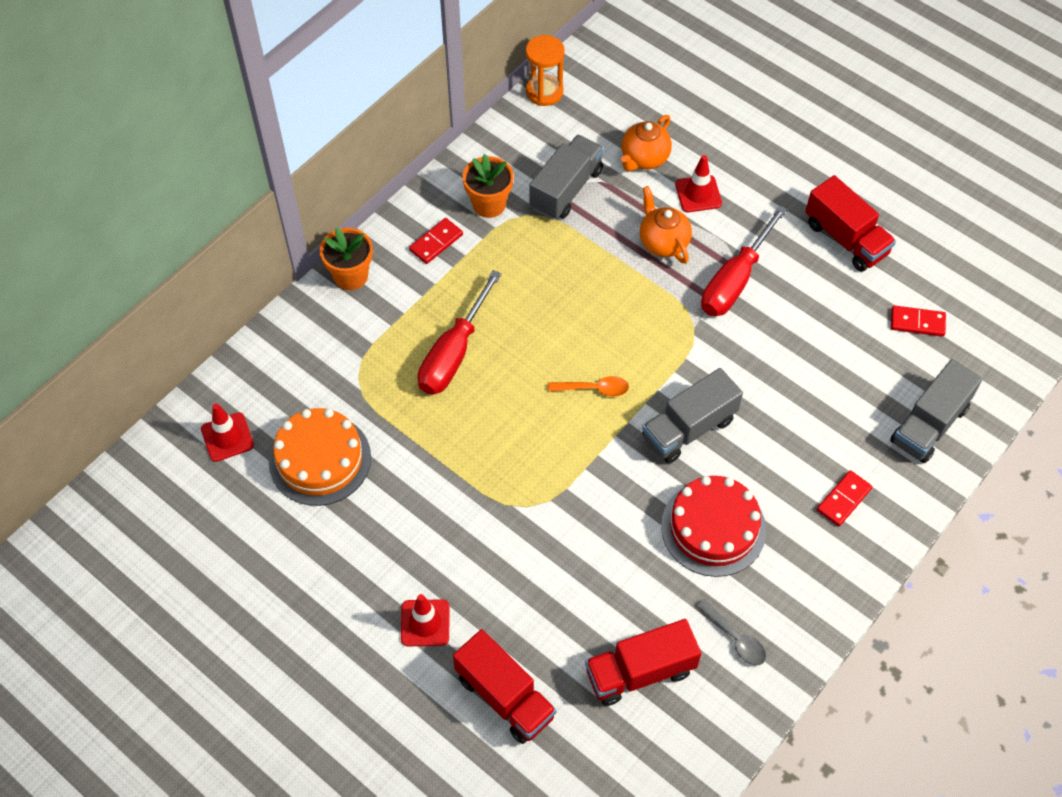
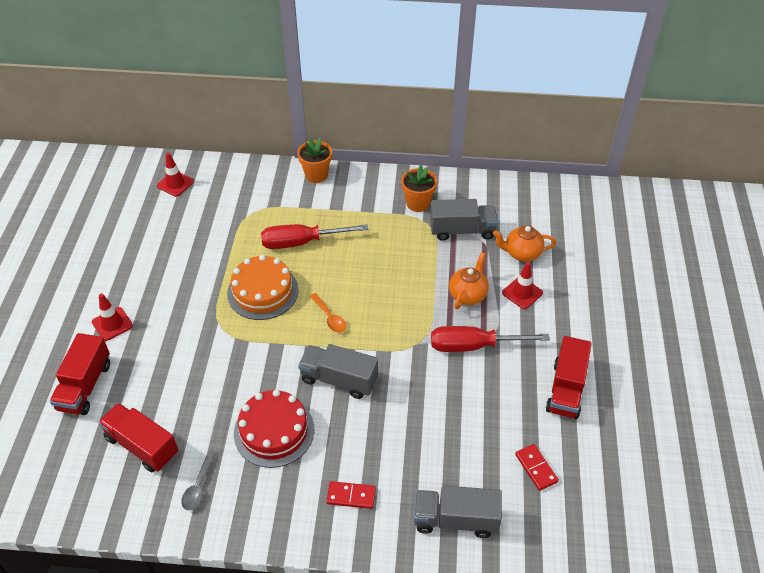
camera: 55 degrees right, 10 degrees down
orange cake [269,408,371,506] -> orange cake moved to [227,255,299,320]
red domino [409,218,463,264] -> none
orange hourglass [526,35,565,106] -> none

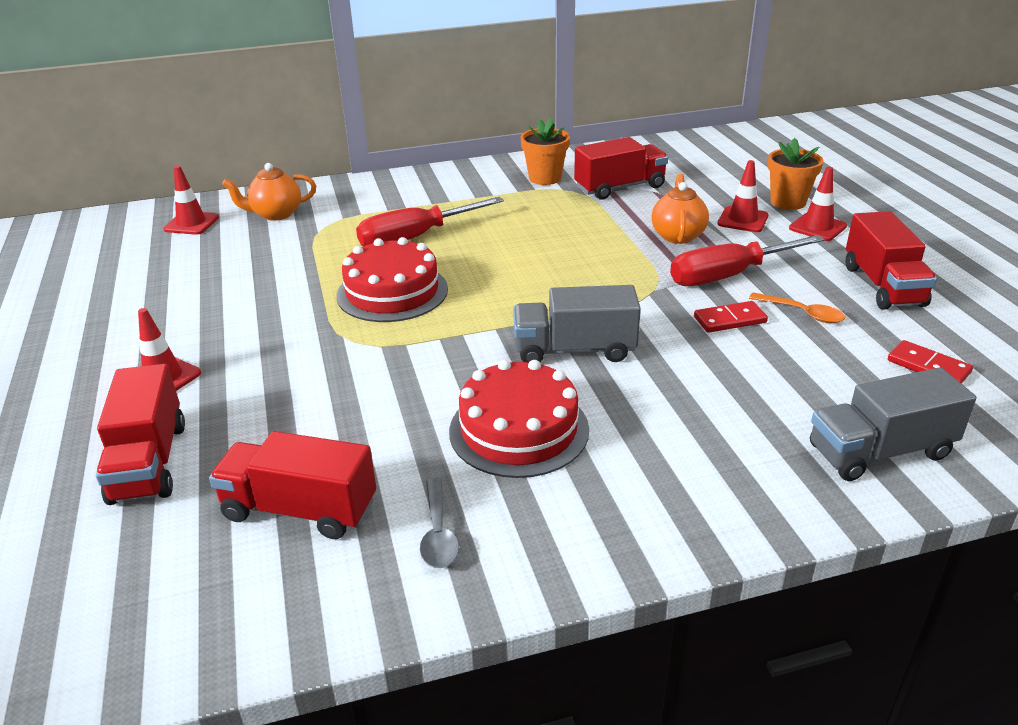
camera: 20 degrees left, 15 degrees down
orange cake [227,255,299,320] -> red cake [336,237,448,322]
orange flower pot [297,138,332,183] -> orange flower pot moved to [768,138,823,210]
orange spoon [309,293,346,332] -> orange spoon moved to [749,292,845,323]
red domino [327,481,376,509] -> red domino moved to [694,301,768,333]
grey truck [430,199,498,241] -> red truck [574,137,668,200]
orange teapot [493,225,556,262] -> orange teapot moved to [222,163,316,221]
none -> red traffic cone [789,167,847,241]

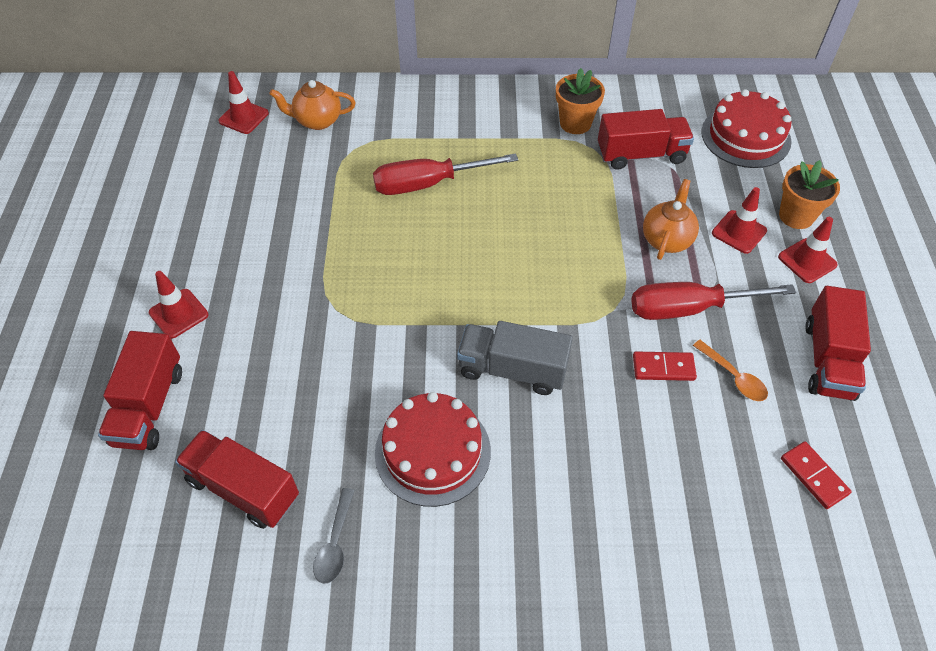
camera: 15 degrees right, 20 degrees up
red cake [336,237,448,322] -> red cake moved to [701,89,792,168]
grey truck [810,367,976,481] -> none

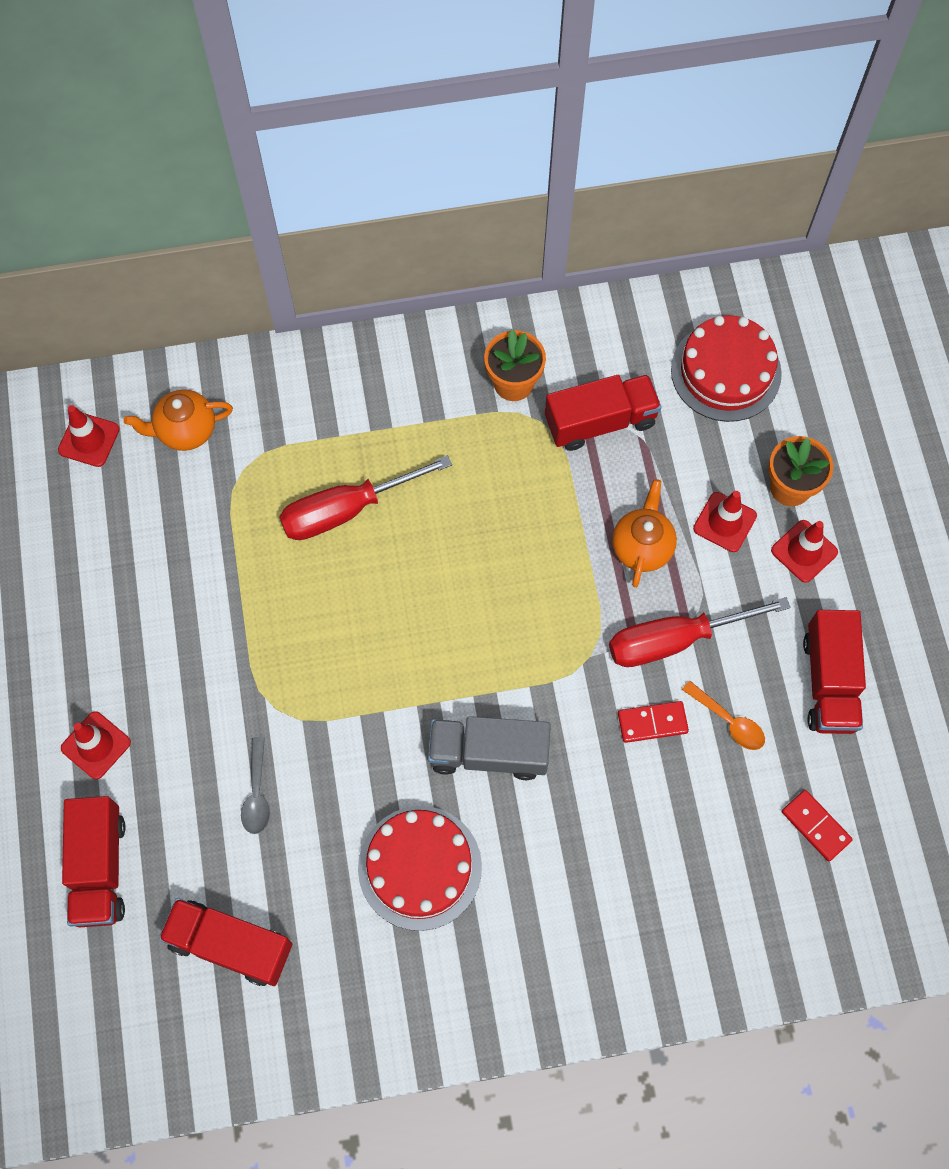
camera: 10 degrees left, 15 degrees up
grey spoon [313,488,355,584] -> grey spoon moved to [241,737,270,834]

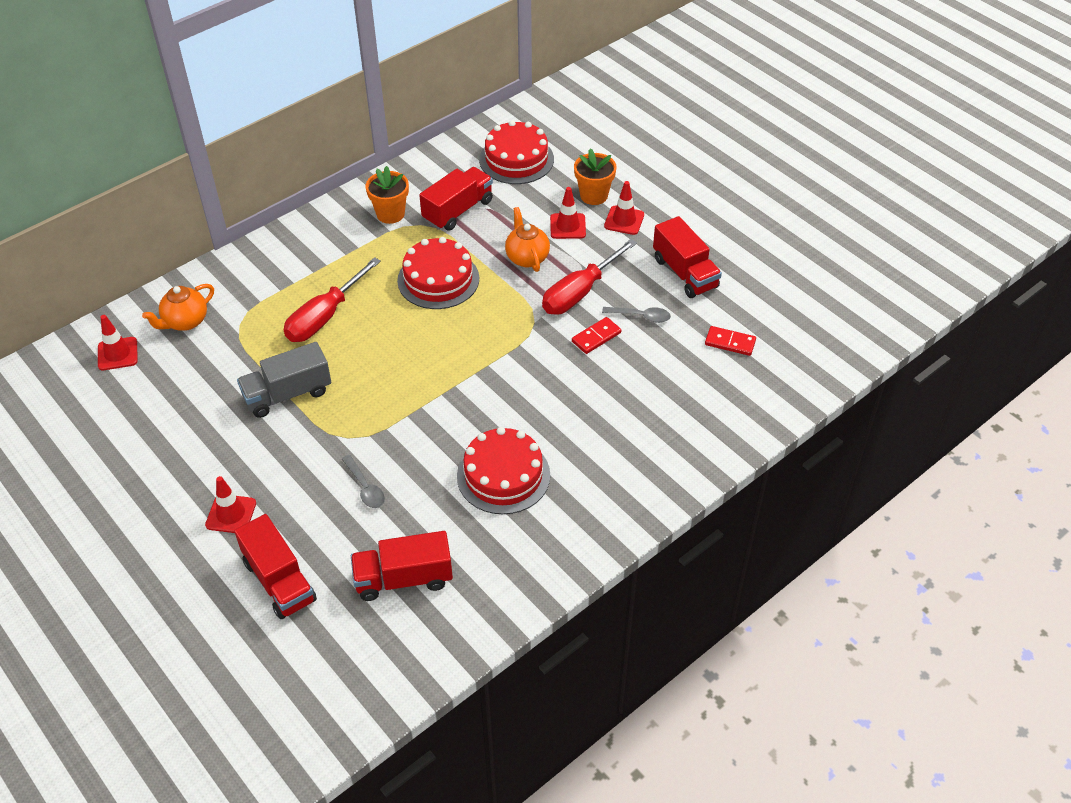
camera: 30 degrees left, 20 degrees down
grey truck [428,716,551,780] -> grey truck moved to [237,342,331,418]
orange spoon [682,681,765,750] -> grey spoon [602,307,671,323]
none -> red cake [397,237,479,309]

